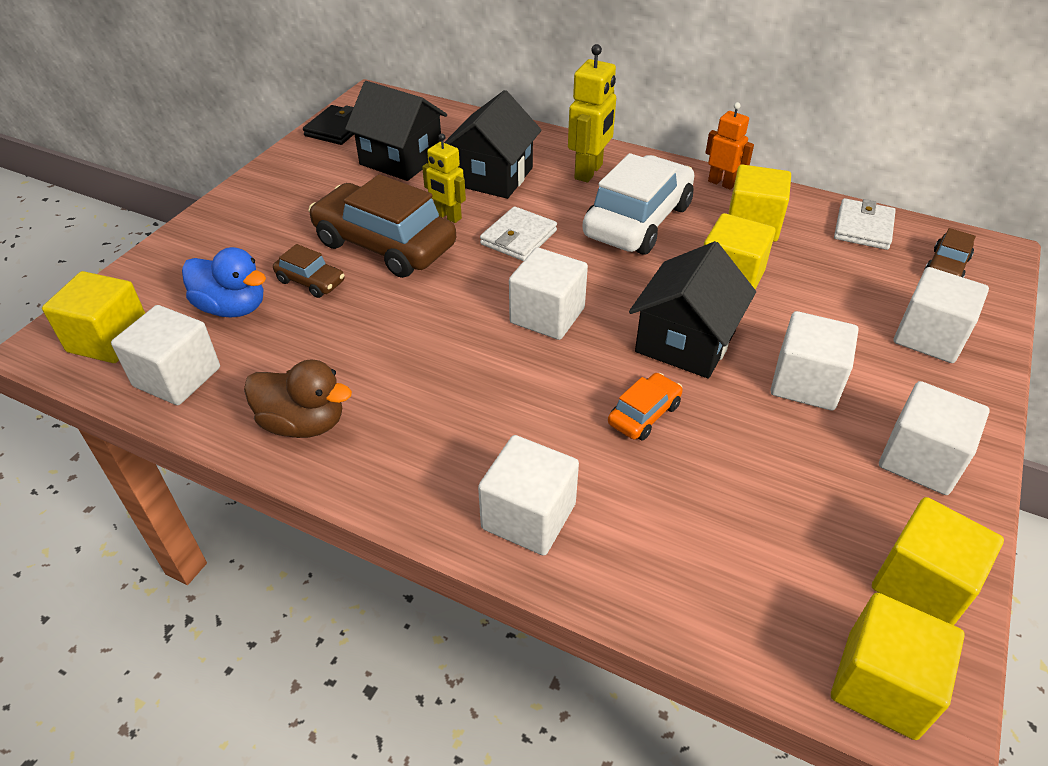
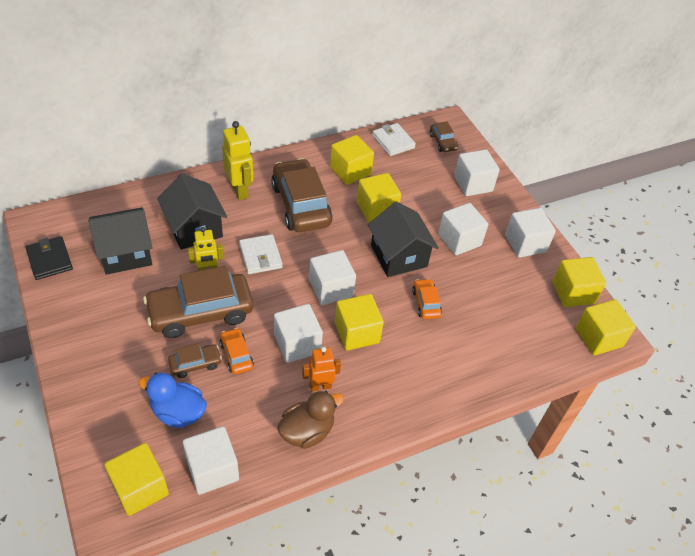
camera: 55 degrees left, 5 degrees up
blue duck [182,247,266,318] -> blue duck turned 135 degrees counterclockwise [138,373,207,428]
white cube [478,435,579,556] -> white cube moved to [274,304,323,363]
white car [582,153,694,255] -> brown car [271,158,333,232]
orange robot [705,102,754,190] -> orange robot moved to [302,347,341,392]
none -> orange car [220,328,254,374]
none -> yellow cube [335,294,384,351]

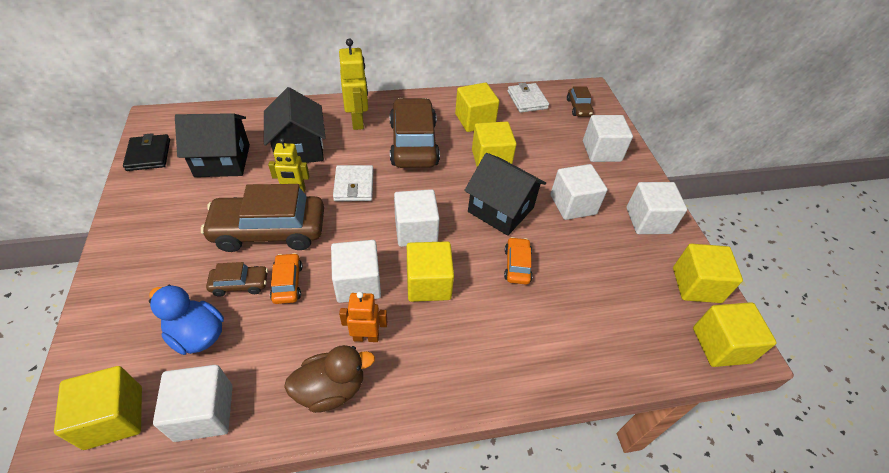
camera: 15 degrees right, 0 degrees up
black house [368,201,439,277] -> black house turned 45 degrees counterclockwise [464,153,546,236]

